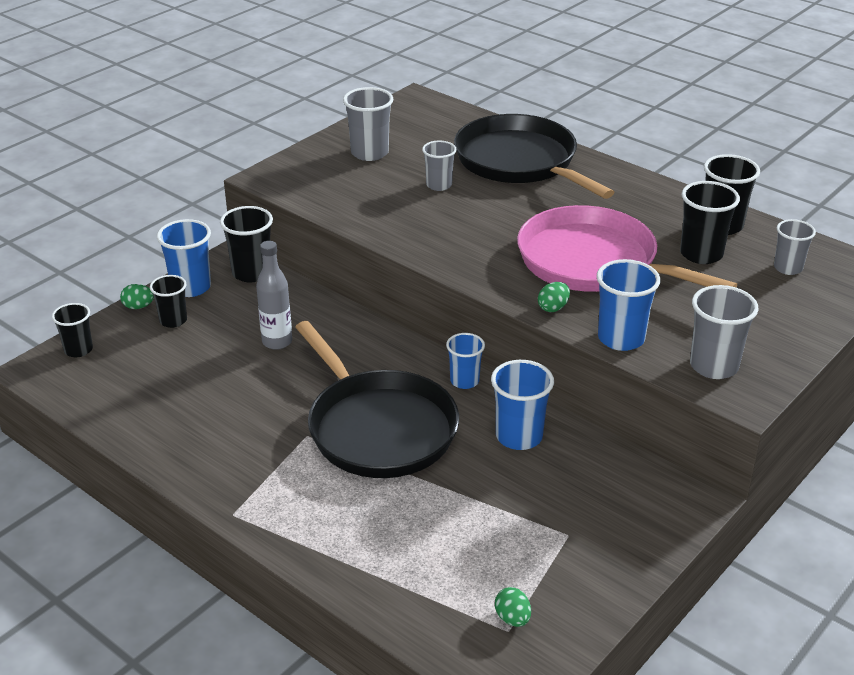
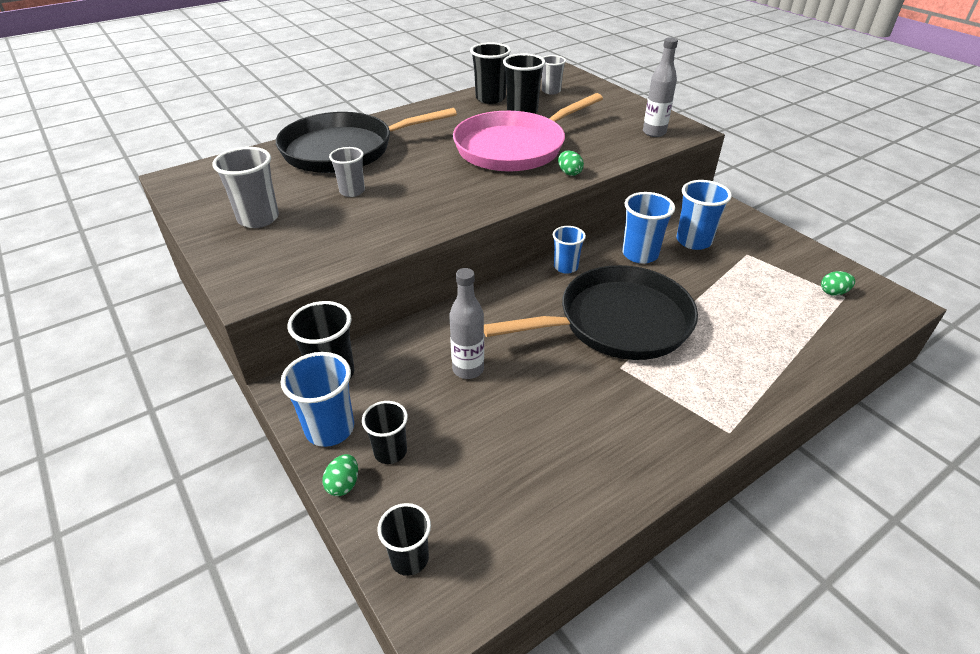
camera: 75 degrees left, 5 degrees up
blue cup [596,259,661,351] -> blue cup moved to [677,180,732,250]
grey cup [690,285,759,379] -> grey bottle [643,37,678,137]

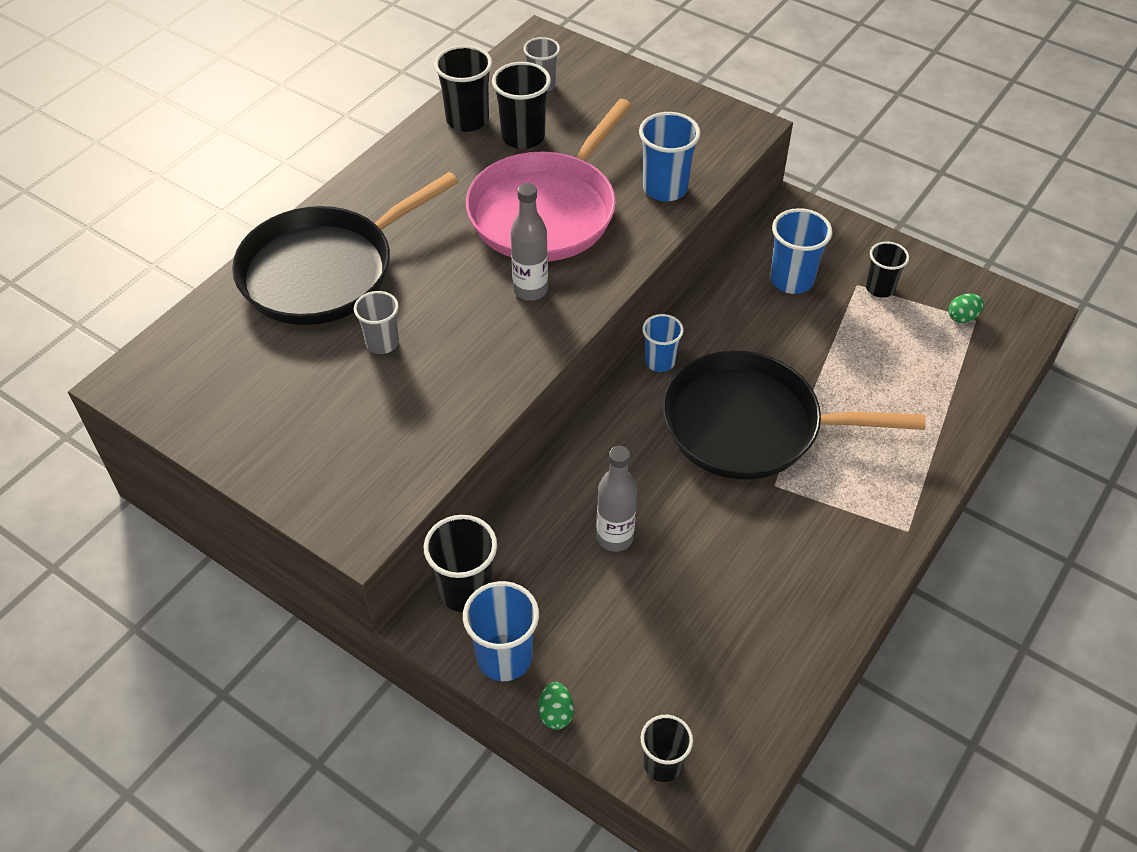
camera: 20 degrees left, 10 degrees up
grey cup [213,147,279,228] -> none
black cup [362,401,408,464] -> black cup moved to [866,241,909,298]
black pan [484,265,698,360] -> black pan turned 135 degrees counterclockwise [663,351,926,480]
green egg [558,151,584,176] -> none
blue cup [622,192,675,264] -> blue cup moved to [639,112,701,201]
grey bottle [643,37,678,137] -> grey bottle moved to [511,183,548,301]

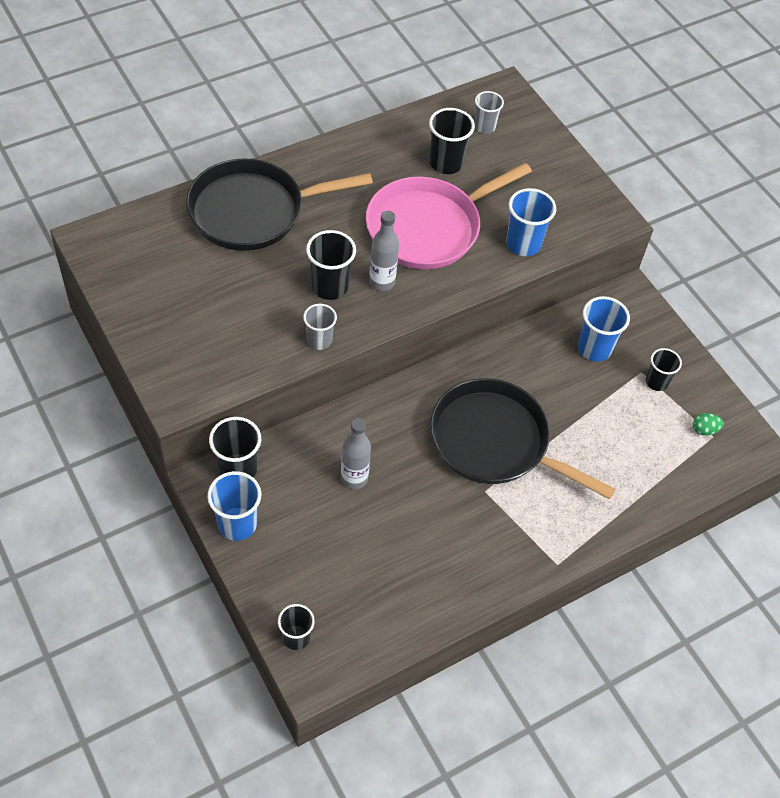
camera: 20 degrees right, 5 degrees up
grey cup [354,291,399,354] -> grey cup moved to [303,304,337,350]
black cup [434,45,492,132] -> black cup moved to [306,230,356,300]
green egg [539,682,574,730] -> none
blue cup [642,314,684,372] -> none

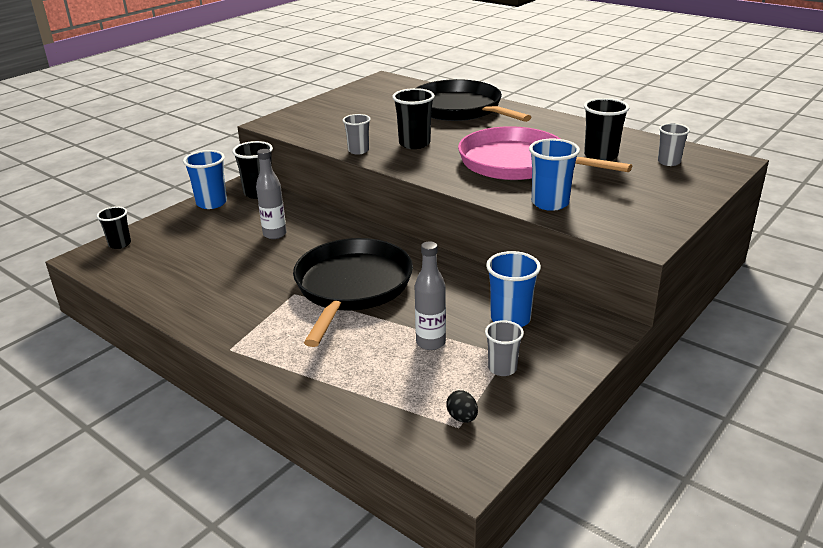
camera: 75 degrees right, 25 degrees down
grey bottle [369,211,399,291] -> grey bottle moved to [415,241,446,350]
black cup [646,348,682,391] -> grey cup [485,320,524,376]
green egg [693,413,724,436] -> black egg [446,390,478,423]

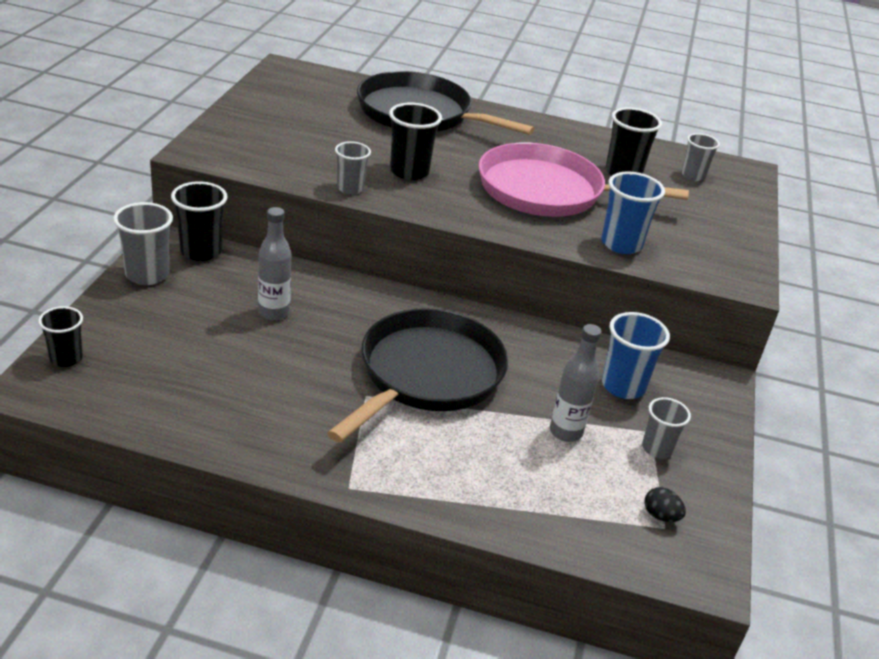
camera: 30 degrees left, 5 degrees up
blue cup [183,150,227,209] -> grey cup [113,202,173,285]
black pan [293,238,413,347] -> black pan turned 45 degrees clockwise [327,308,508,443]

